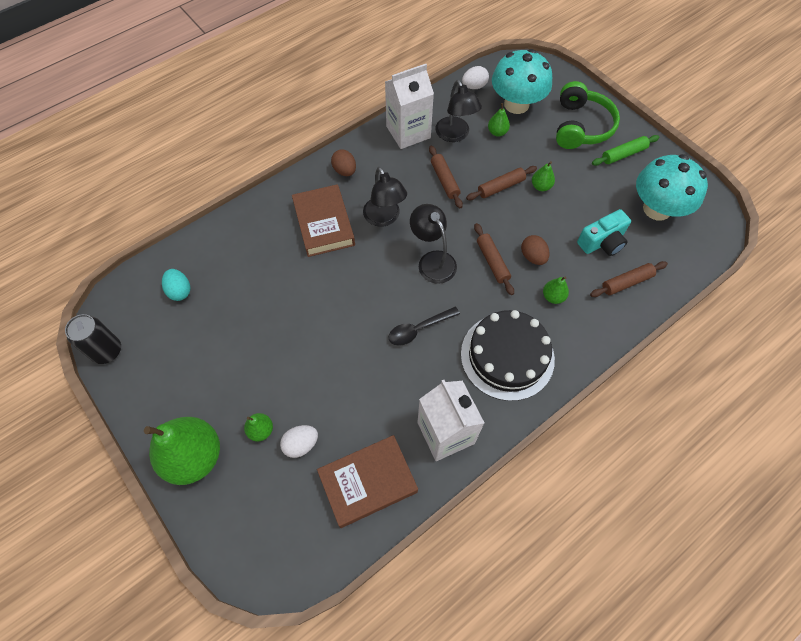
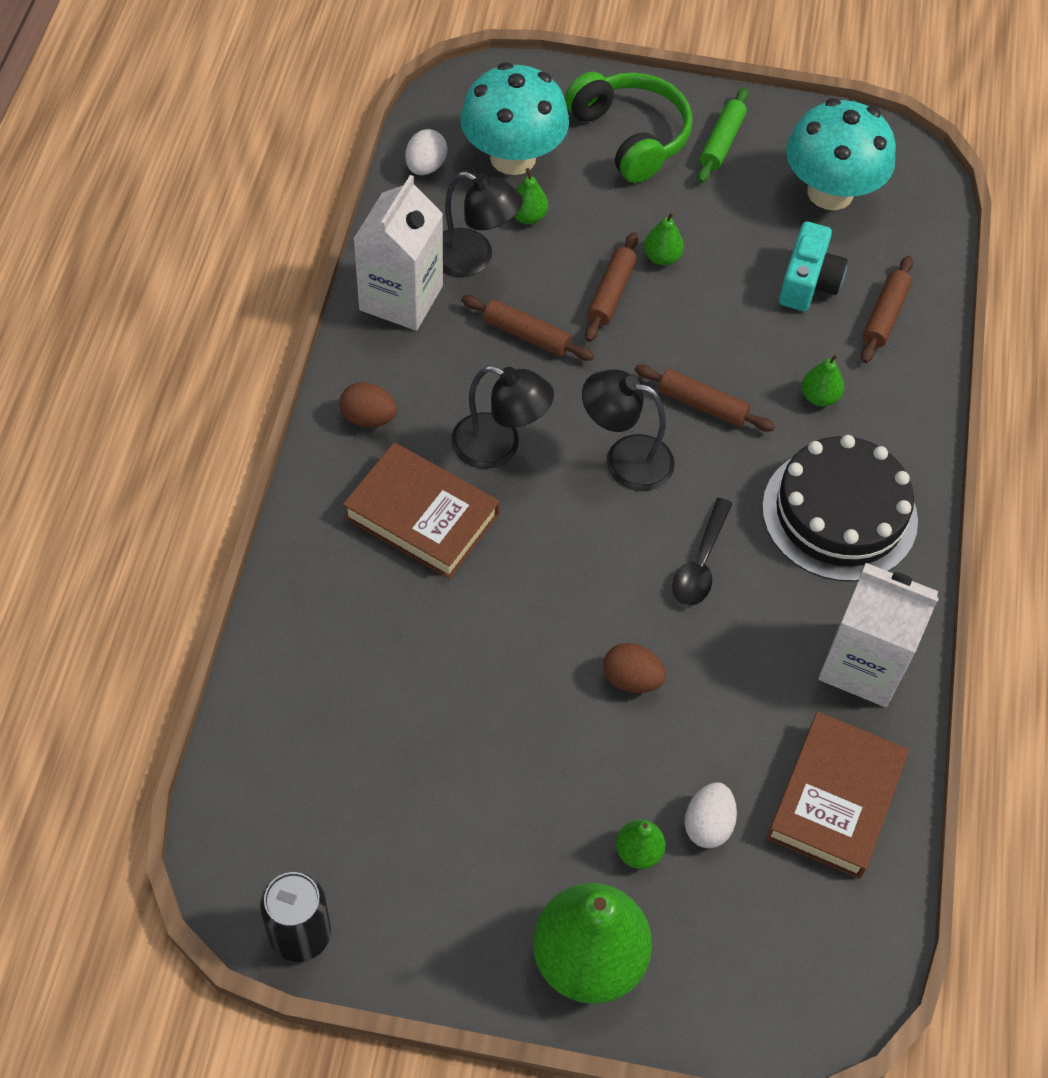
camera: 45 degrees left, 5 degrees down
turquoise egg [162,269,190,301] -> none
brown egg [521,235,549,265] -> brown egg moved to [603,643,666,693]

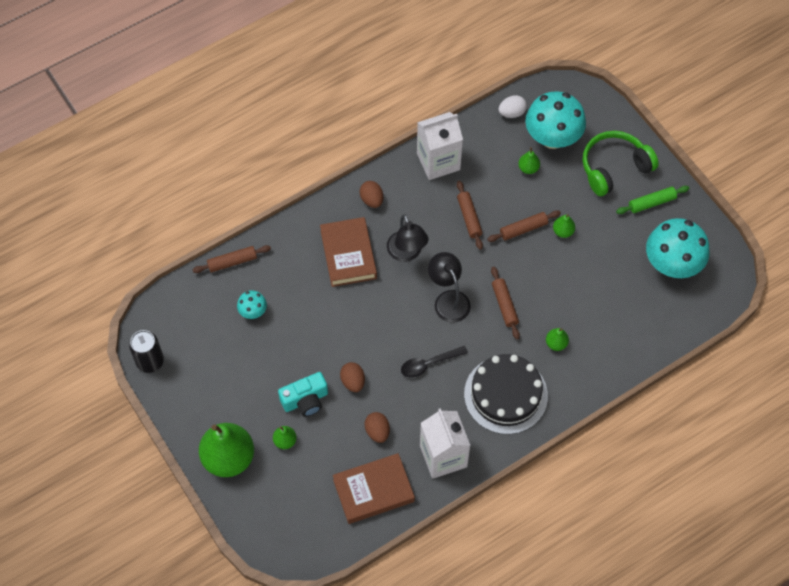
camera: 50 degrees right, 5 degrees up
black lamp [443,171,523,277] -> none
green headphones [565,72,692,183] -> green headphones turned 135 degrees counterclockwise [582,131,659,196]
white egg [684,782,737,848] -> none
turquoise camera [779,221,848,311] -> turquoise camera moved to [278,372,328,417]
brown rolling pin [861,256,913,363] -> brown rolling pin moved to [192,245,271,273]
none -> turquoise mushroom [237,290,267,319]
none -> brown egg [364,412,390,443]

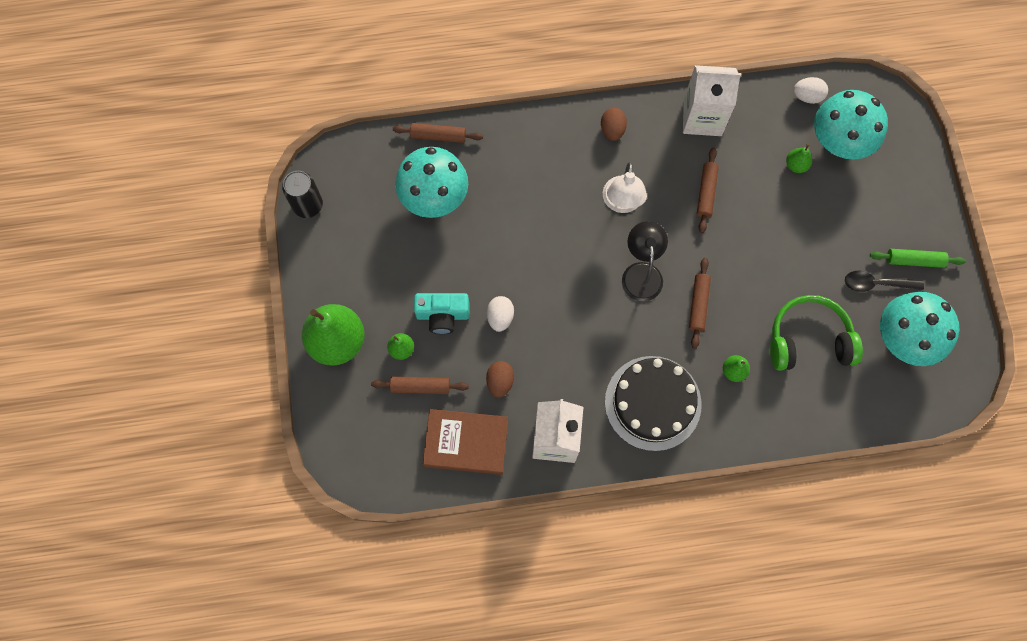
camera: 25 degrees right, 10 degrees up
turquoise mushroom [237,290,267,319] -> turquoise mushroom [395,147,468,218], size x2.13
brown book [320,217,377,287] -> none
brown egg [340,362,365,392] -> white egg [487,296,514,332]
black lamp [387,214,428,262] -> white lamp [603,162,647,213]
black spoon [401,346,468,378] -> black spoon moved to [845,271,924,292]
brown rolling pin [487,210,561,242] -> brown rolling pin moved to [371,376,469,394]
green pear [553,214,575,238] -> none
green headphones [582,131,659,196] -> green headphones moved to [770,295,863,371]

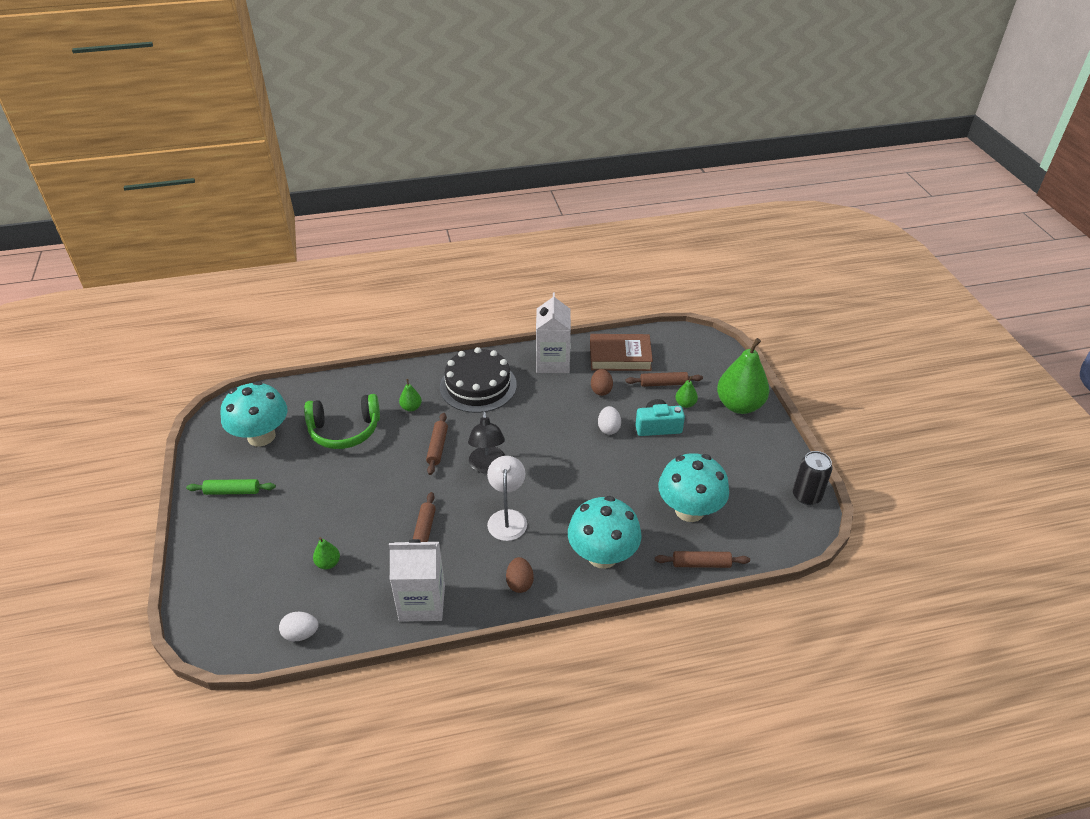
camera: 175 degrees right, 30 degrees down
turquoise mushroom [814,90,888,160] -> turquoise mushroom moved to [568,496,642,569]
black spoon [845,271,924,292] -> none

